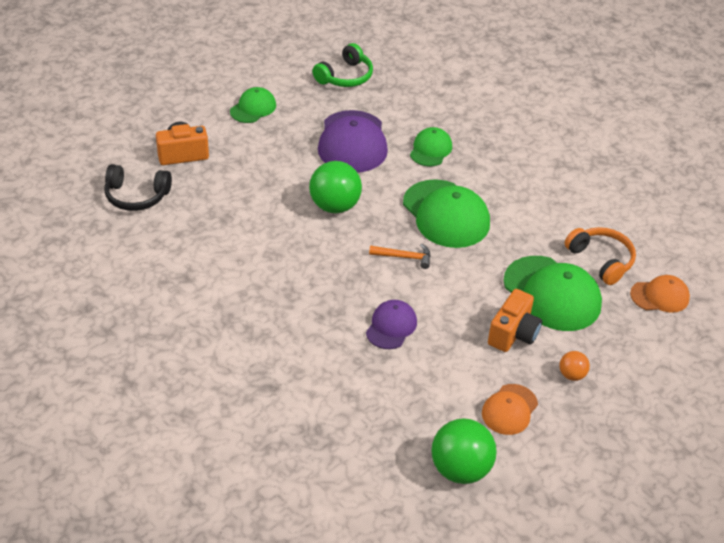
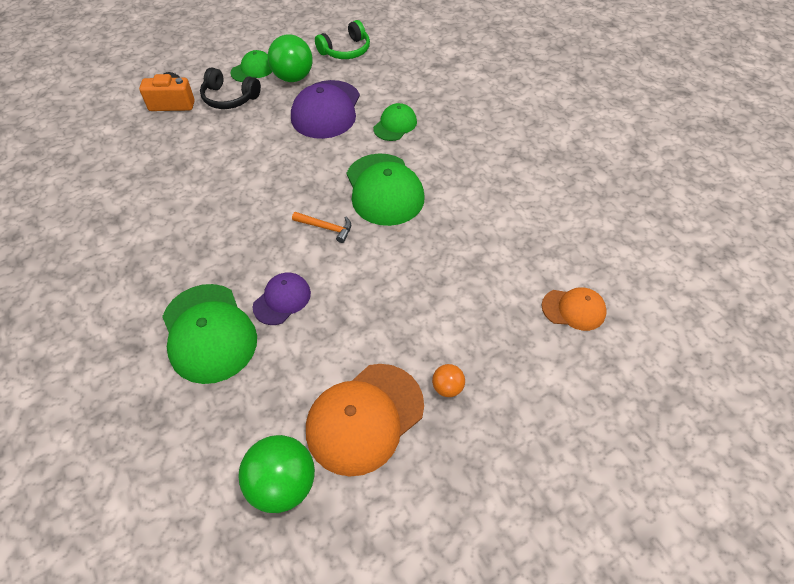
camera: 15 degrees right, 10 degrees up
black headphones [104,164,172,211] -> black headphones moved to [200,67,261,109]
green ball [309,161,362,213] -> green ball moved to [268,34,313,82]
orange cap [482,384,538,435] -> orange cap [306,364,424,476], size x1.78
orange camera [488,289,542,352] -> none
green cap [504,256,602,331] -> green cap moved to [162,284,257,384]
orange headphones [565,227,636,285] -> none

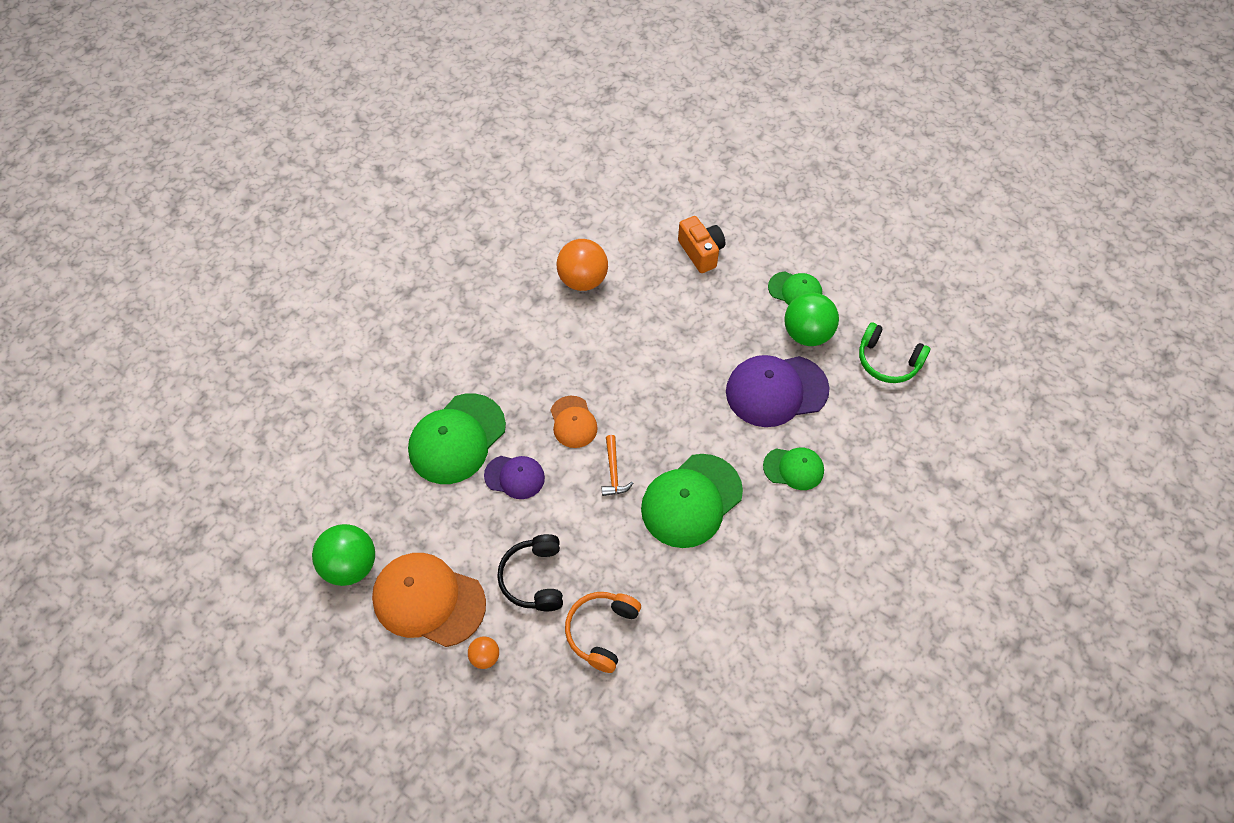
camera: 65 degrees right, 5 degrees up
black headphones [200,67,261,109] -> black headphones moved to [497,534,563,611]
orange cap [542,287,607,331] -> orange cap moved to [551,396,598,448]
none -> orange ball [557,239,608,291]
none -> orange headphones [565,592,641,673]

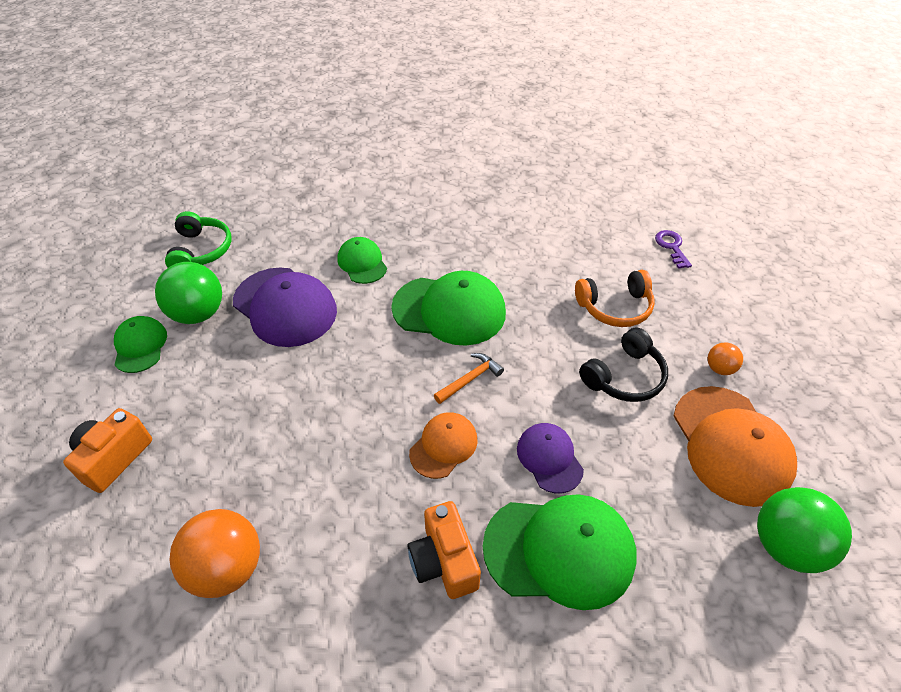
camera: 125 degrees left, 10 degrees down
none -> orange camera [408,501,481,599]
none -> purple key [655,230,692,269]

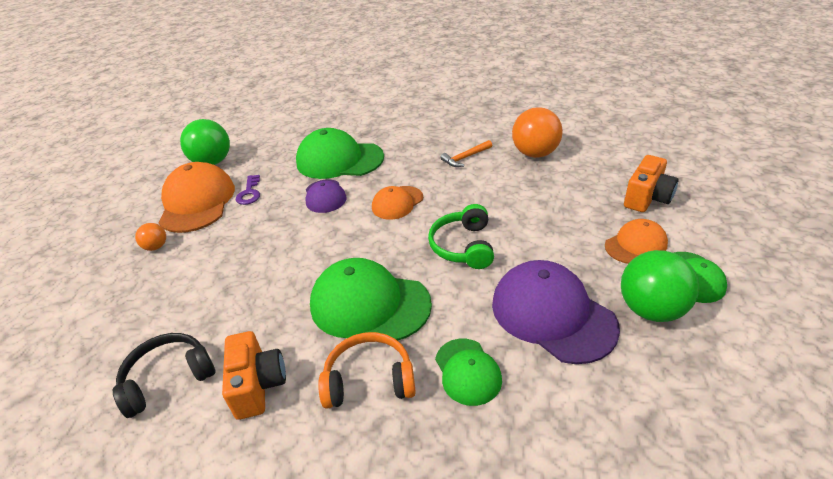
camera: 170 degrees left, 10 degrees down
green headphones [165,211,232,268] -> green headphones moved to [428,204,494,269]
orange camera [408,501,481,599] -> orange camera moved to [222,331,286,420]
orange hammer [434,353,504,404] -> orange hammer moved to [440,140,492,167]
orange headphones [575,270,655,327] -> orange headphones moved to [318,332,416,409]
black headphones [579,328,668,402] -> black headphones moved to [113,333,215,418]
purple key [655,230,692,269] -> purple key moved to [236,175,260,205]
none -> orange cap [605,219,668,264]

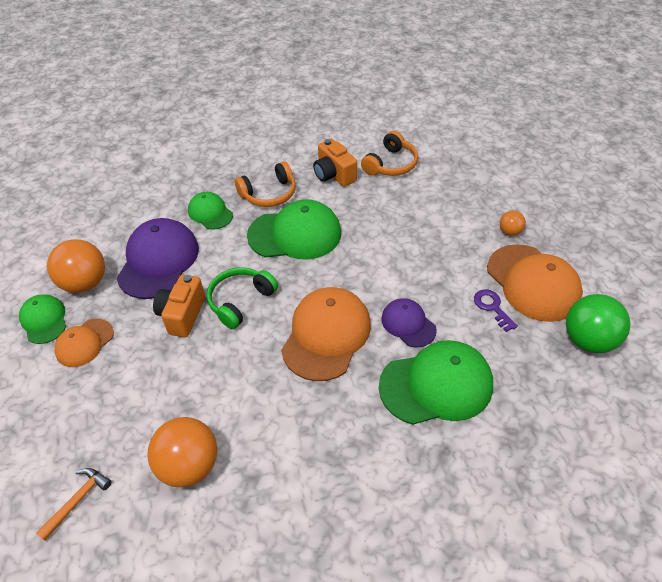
camera: 155 degrees right, 10 degrees up
black headphones [113,333,215,418] -> orange headphones [361,131,418,176]
orange cap [372,186,423,220] -> orange cap [281,287,371,381], size x1.78
green headphones [428,204,494,269] -> green headphones turned 120 degrees counterclockwise [207,267,278,329]
orange hammer [440,140,492,167] -> orange hammer moved to [36,468,112,541]
purple cap [492,260,620,364] -> purple cap turned 105 degrees counterclockwise [117,218,199,299]
green ball [621,250,699,322] -> orange ball [47,239,105,293]
orange camera [624,155,679,212] -> orange camera moved to [153,275,205,338]

